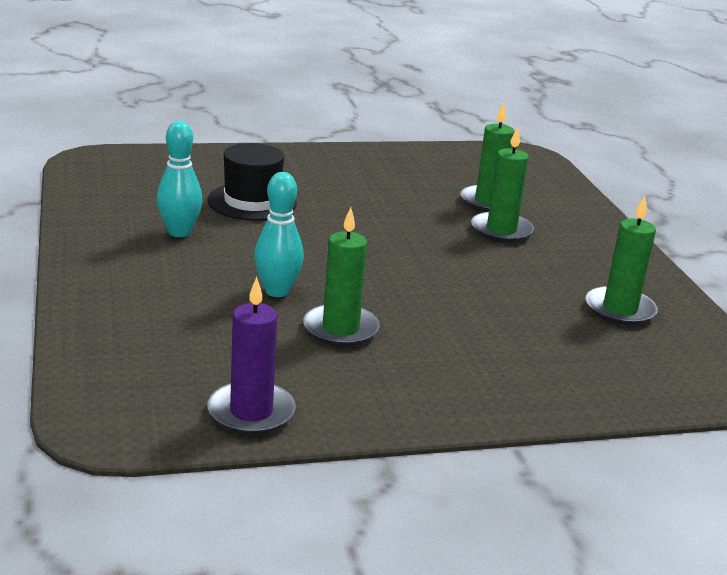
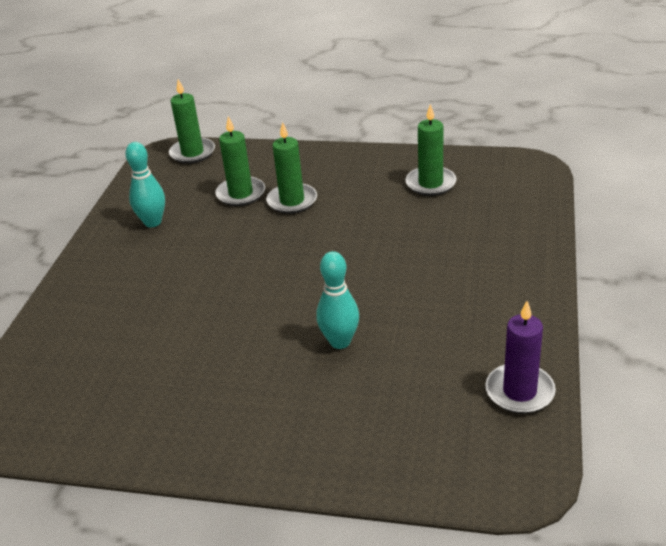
camera: 60 degrees left, 10 degrees up
turquoise bowling pin [157,121,202,237] -> turquoise bowling pin moved to [125,142,165,227]
black hat [208,143,297,221] -> none
green candle [303,207,380,347] -> green candle moved to [169,79,215,164]

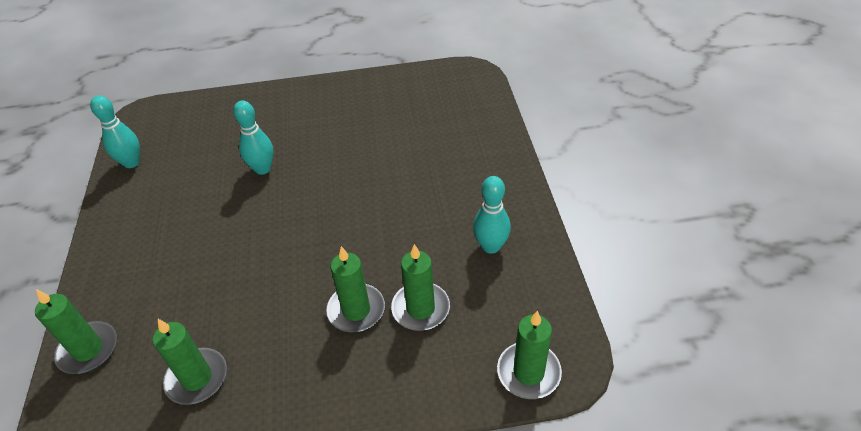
camera: 160 degrees right, 10 degrees up
purple candle [485,301,556,414] -> turquoise bowling pin [90,95,140,168]
none -> green candle [35,289,117,374]

